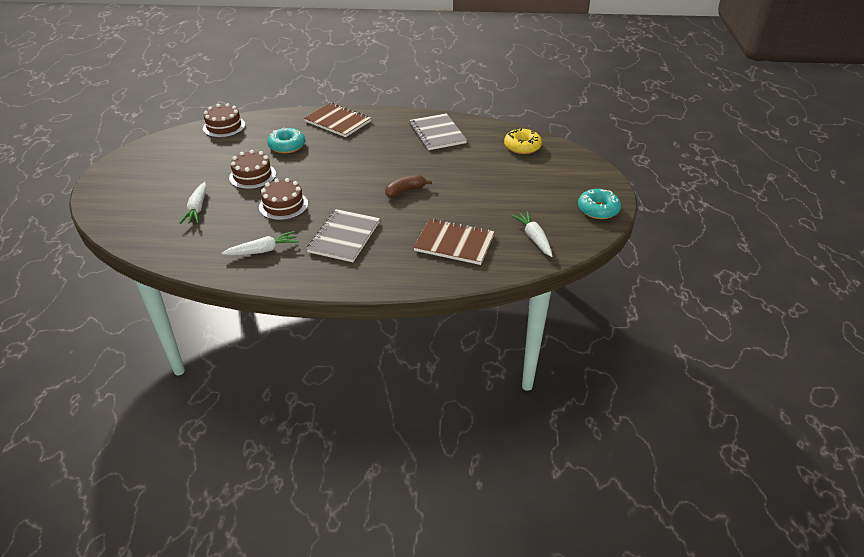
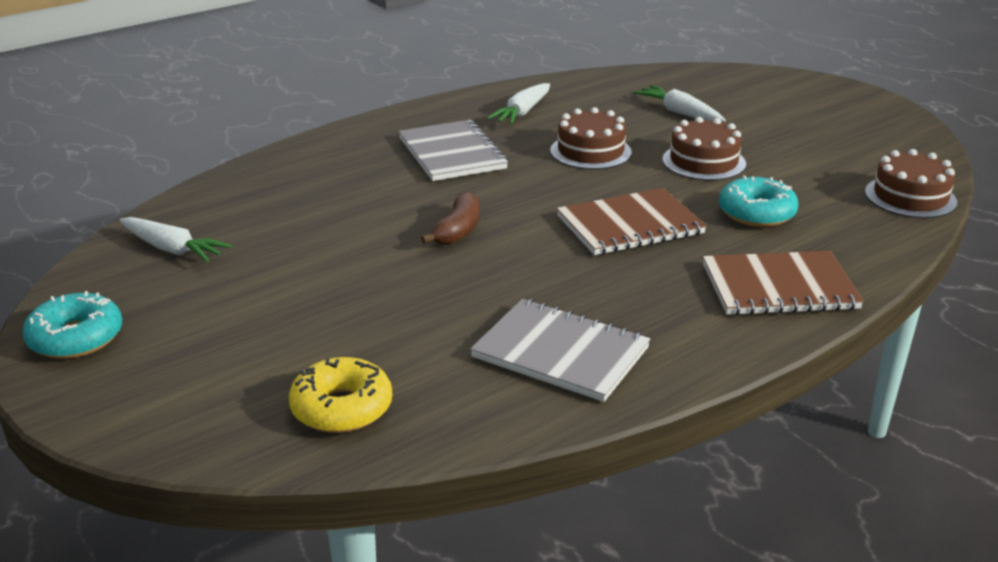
camera: 140 degrees right, 10 degrees down
brown notebook [413,218,494,265] -> brown notebook moved to [557,188,707,255]

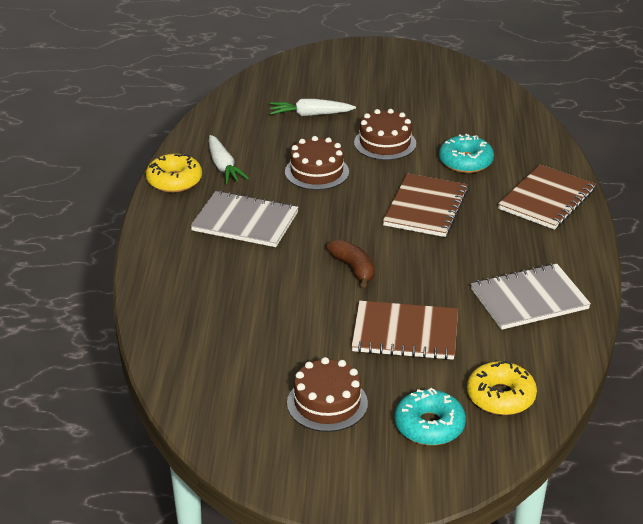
camera: 50 degrees left, 5 degrees up
turquoise donut [22,291,122,359] -> turquoise donut moved to [394,388,466,445]
white carrot [120,217,232,262] -> none
brown cake [865,149,957,218] -> brown cake moved to [287,357,368,432]
none -> yellow donut [146,154,202,193]
none -> brown notebook [351,301,458,360]

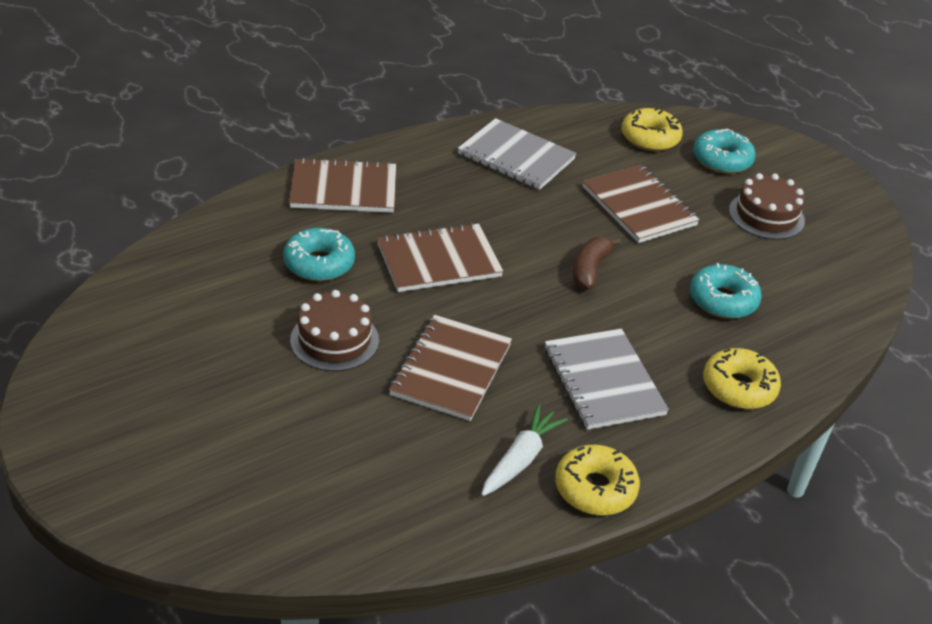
camera: 130 degrees left, 5 degrees up
white carrot [270,99,356,116] -> none
brown cake [285,136,349,190] -> brown notebook [389,315,512,421]
none -> turquoise donut [690,263,762,319]
none -> yellow donut [703,348,781,409]

